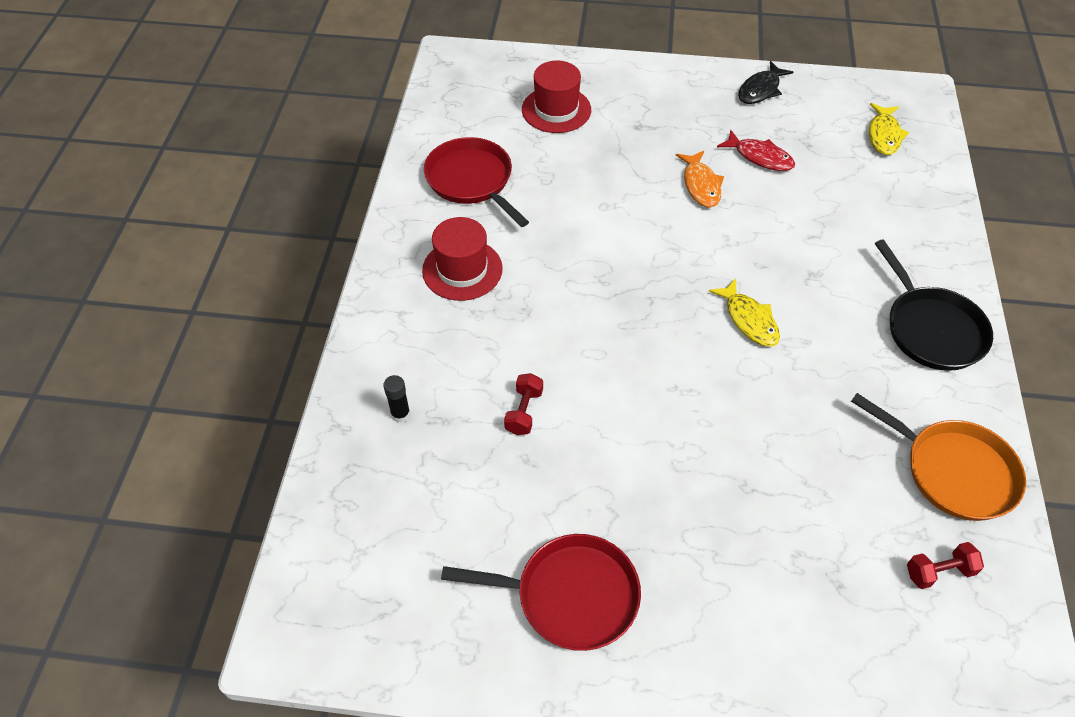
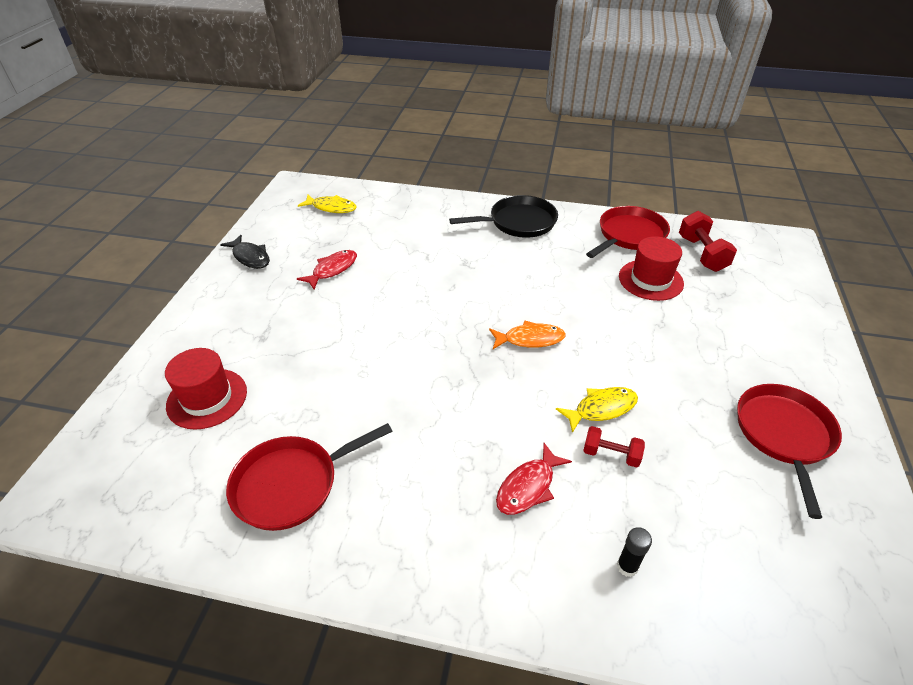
camera: 85 degrees left, 10 degrees down
red hat [422,217,503,301] -> red hat moved to [619,236,684,301]
orange fish [676,151,724,207] -> orange fish moved to [489,321,566,349]
yellow fish [709,278,780,347] -> yellow fish moved to [556,387,638,433]
orange pan [851,393,1026,521] -> red pan [586,206,670,258]
red dumbbell [907,542,984,589] -> red dumbbell [679,211,737,272], size x1.61
none -> red fish [496,443,572,515]

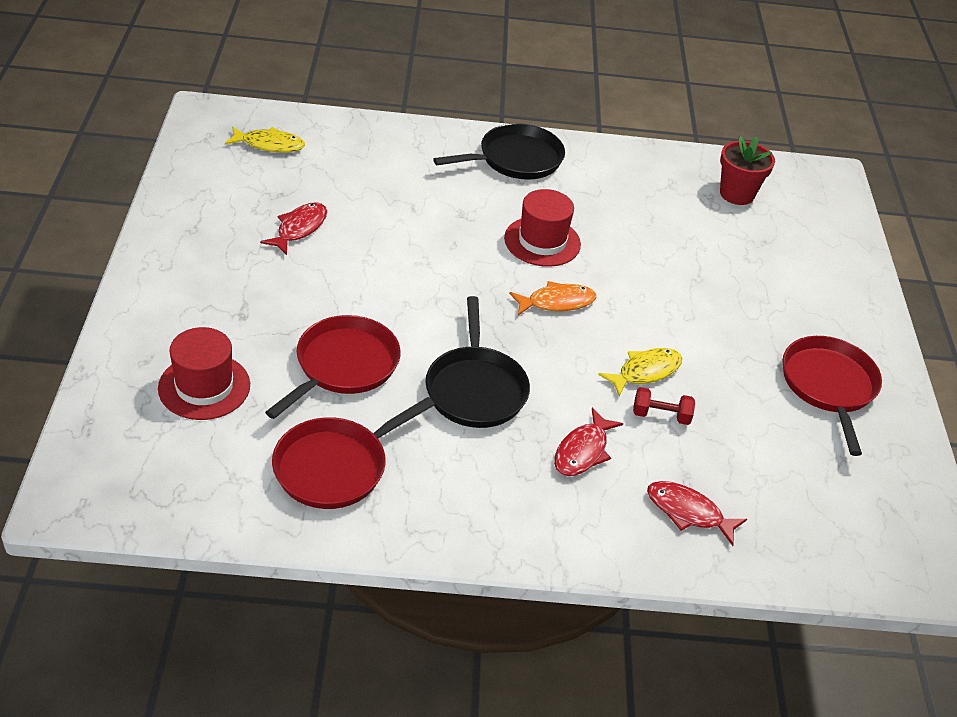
camera: 15 degrees left, 0 degrees up
black fish [220,235,270,269] -> none
red pan [586,206,670,258] -> red pan moved to [265,315,401,419]
black glue stick [617,527,652,577] -> red fish [647,481,747,546]
red hat [619,236,684,301] -> red hat moved to [504,189,581,267]
red dumbbell [679,211,737,272] -> red flower pot [720,136,775,205]
none -> black pan [426,296,530,428]

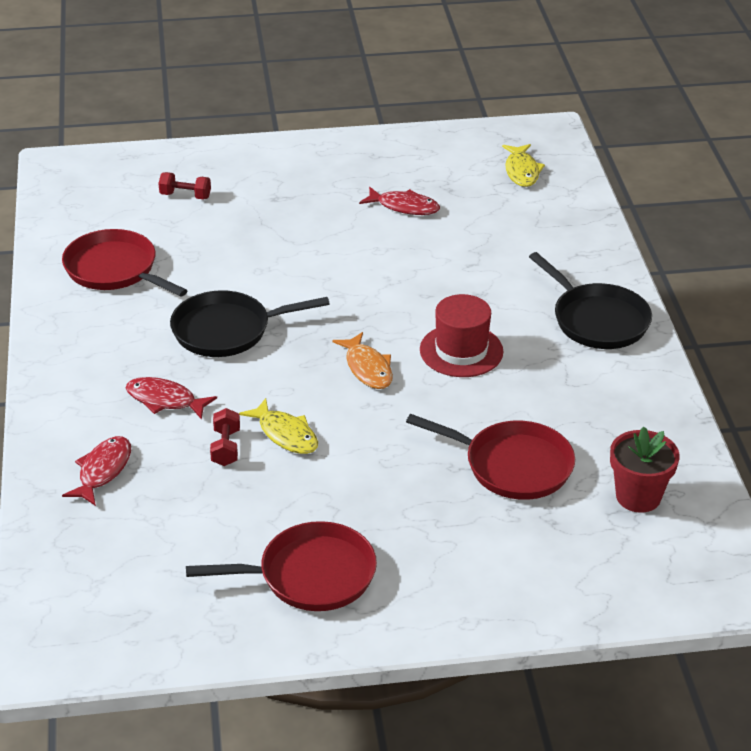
camera: 85 degrees right, 5 degrees down
red hat [158,327,250,420] -> red dumbbell [158,172,211,199]
red pan [265,315,401,419] -> red pan moved to [406,414,575,500]

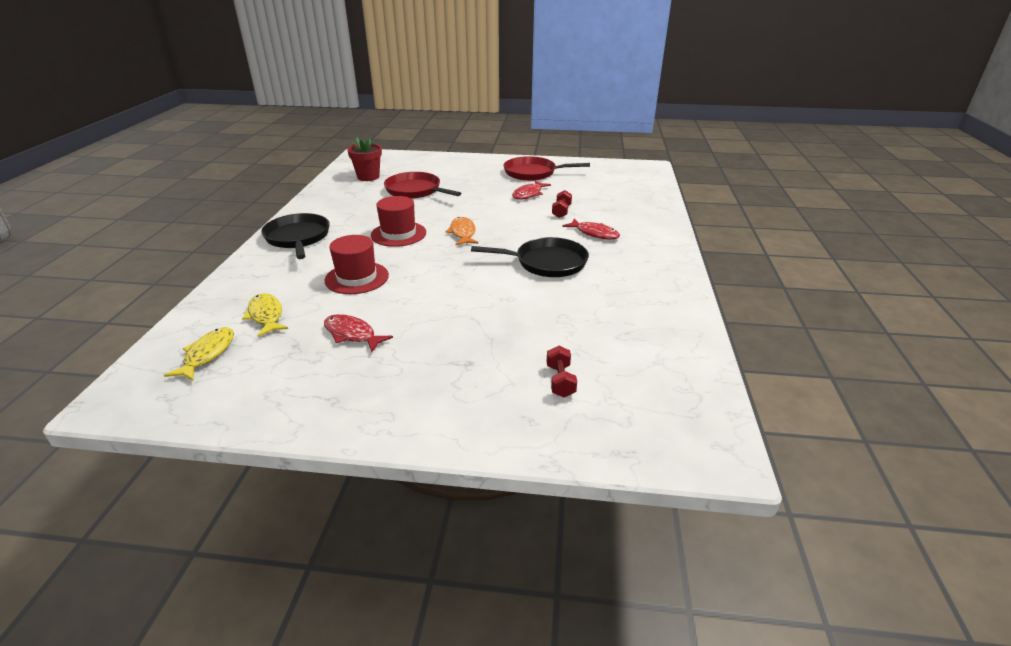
camera: 165 degrees left, 5 degrees down
red pan [62,229,188,297] -> none
red fish [62,436,131,506] -> red fish moved to [512,180,551,200]
red dumbbell [158,172,211,199] -> red dumbbell turned 60 degrees clockwise [547,346,577,397]
yellow fish [239,398,318,454] -> yellow fish moved to [242,293,288,337]
none -> red hat [325,235,389,294]

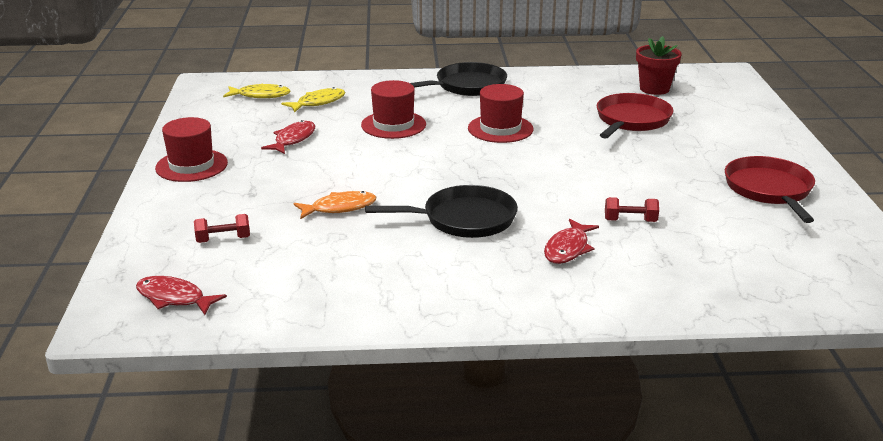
camera: 80 degrees right, 5 degrees down
orange fish [446,217,478,246] -> orange fish moved to [294,191,376,219]
black pan [471,237,589,277] -> black pan turned 90 degrees counterclockwise [365,185,518,238]
red fish [512,180,551,200] -> red fish moved to [136,276,227,315]
none -> red hat [155,117,228,182]

